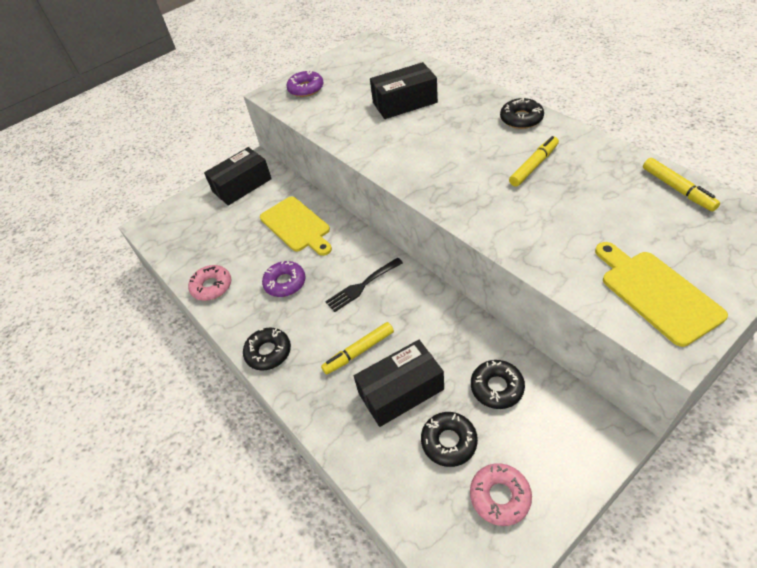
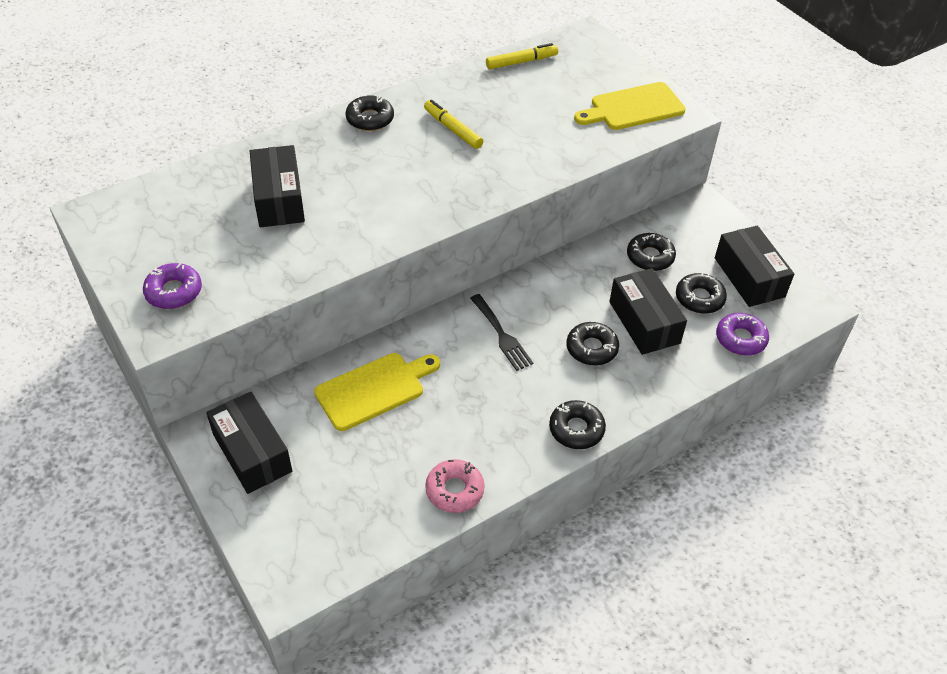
camera: 90 degrees left, 0 degrees up
purple donut [262,261,305,297] -> purple donut moved to [716,313,769,356]
yellow marker [321,322,394,375] -> black donut [566,322,619,365]
pink donut [470,463,532,526] -> black box [715,226,794,307]

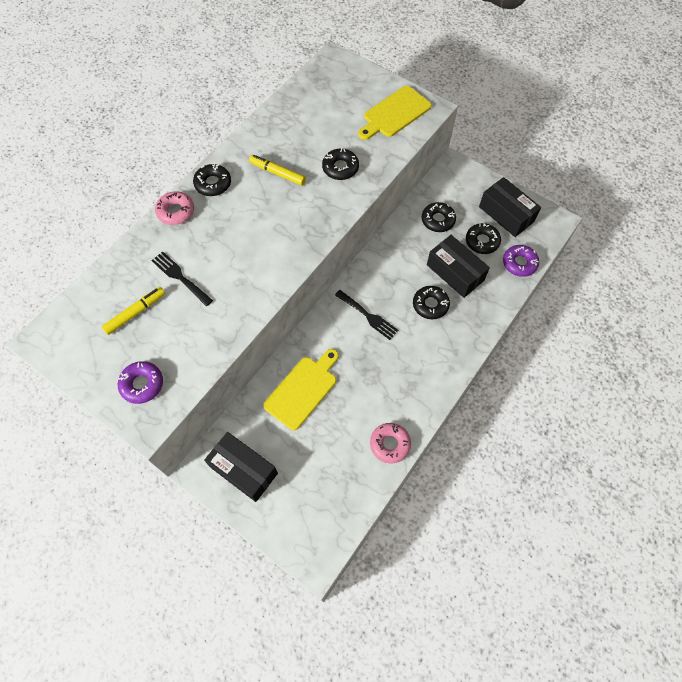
camera: 20 degrees left, 15 degrees up
black box [250,145,305,227] -> black fork [151,252,213,306]
yellow marker [486,43,558,69] -> yellow marker moved to [102,287,165,335]
black donut [549,400,606,449] -> black donut moved to [322,148,359,180]
none -> pink donut [155,191,194,225]

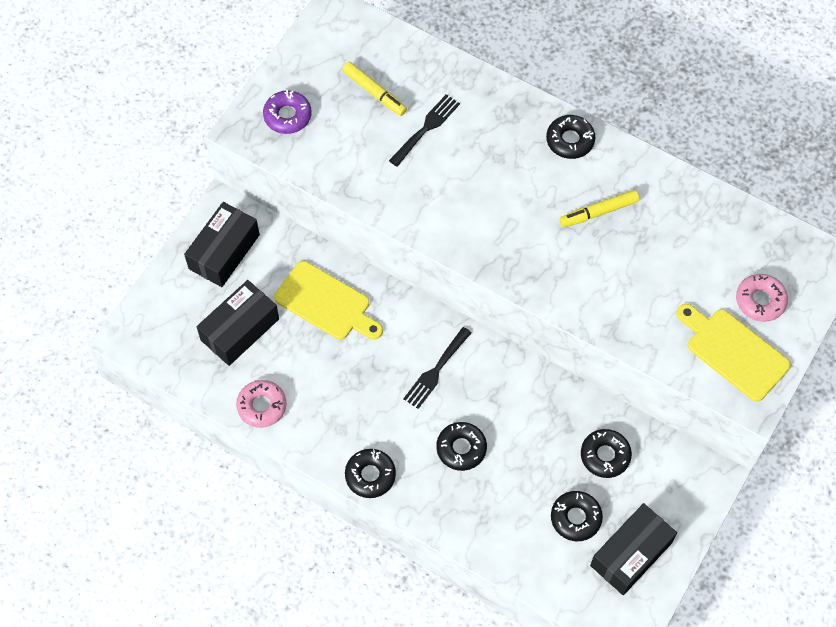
camera: 85 degrees right, 0 degrees up
pink donut [155,191,194,225] -> pink donut moved to [736,274,788,322]
yellow marker [249,155,306,186] -> yellow marker turned 135 degrees counterclockwise [560,190,639,227]
black donut [322,148,359,180] -> black donut moved to [345,449,396,498]
black box [427,235,490,298] -> black box moved to [197,280,279,366]
purple donut [503,245,539,277] -> none

